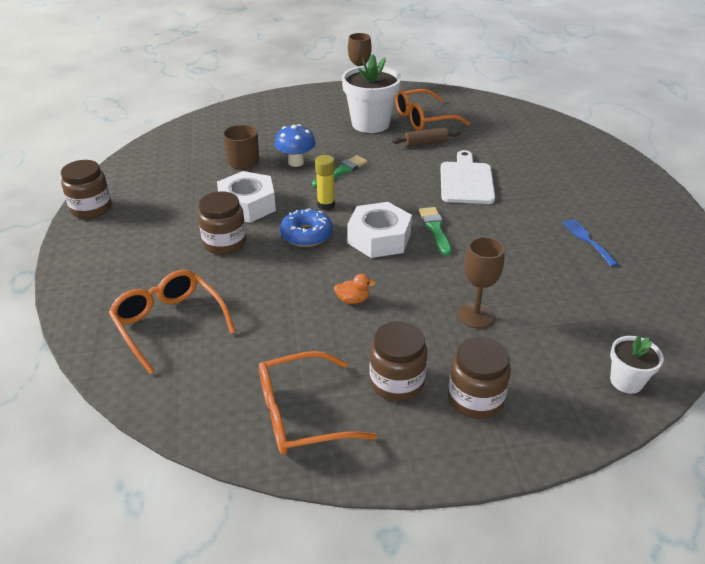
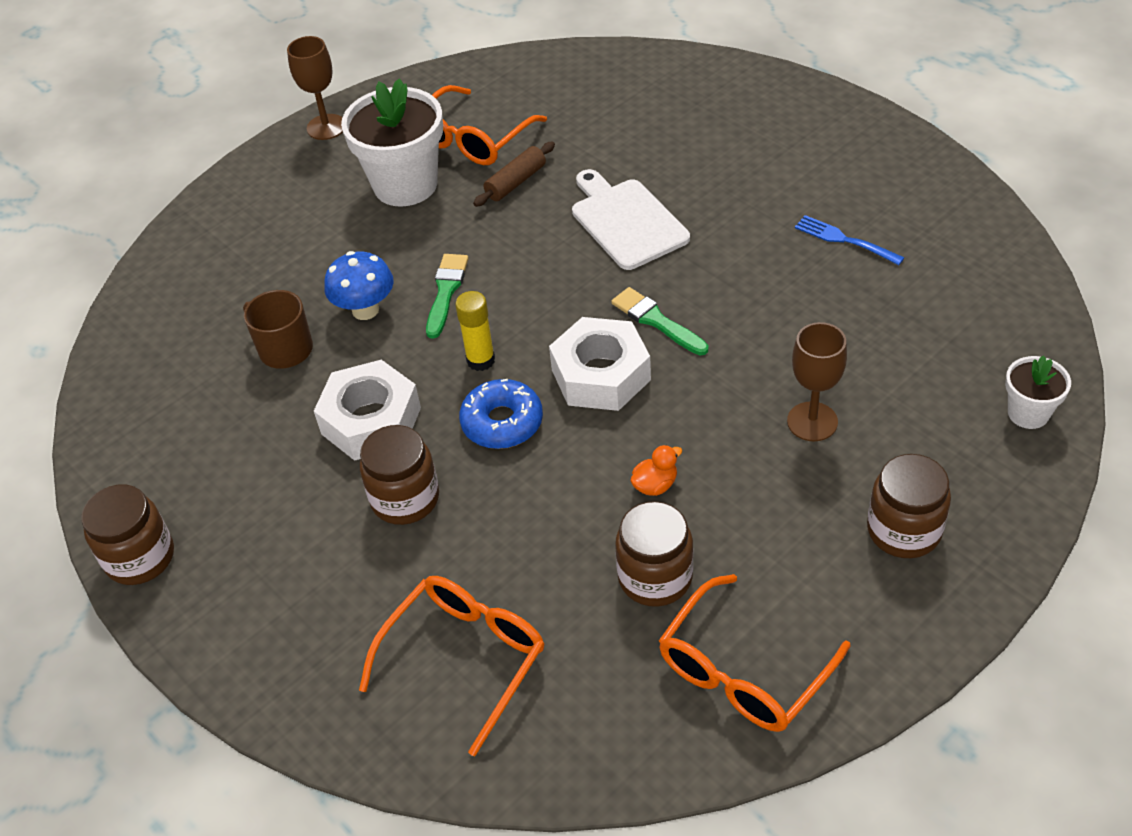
camera: 30 degrees left, 10 degrees up
orange glasses [109,270,236,374] -> orange glasses turned 105 degrees clockwise [359,576,545,756]
brown jar [370,321,427,401] -> brown jar moved to [615,501,693,607]

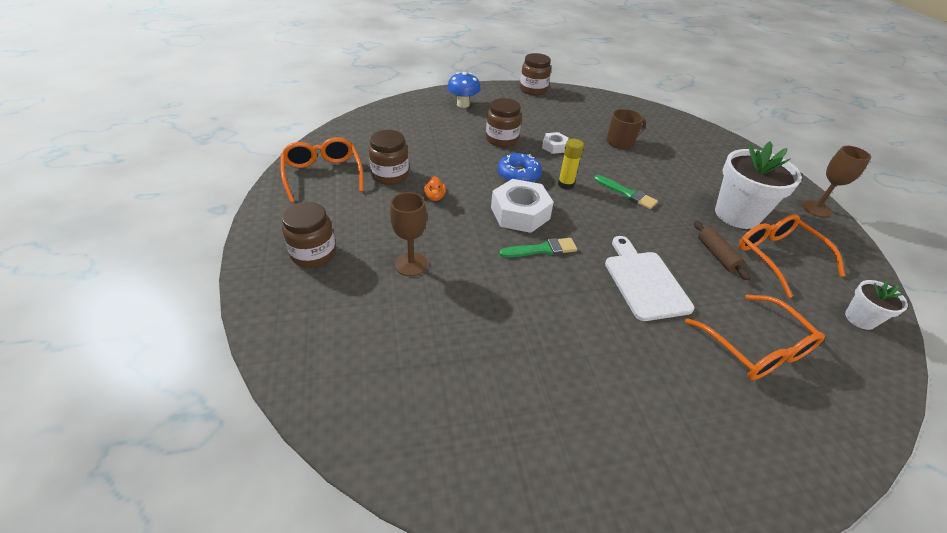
camera: 115 degrees right, 5 degrees down
white nut [314,360,421,461] -> white nut [542,132,569,154], size x0.53
blue mushroom [324,251,394,320] -> blue mushroom moved to [447,72,481,108]
orange glasses [359,576,545,756] -> orange glasses moved to [685,295,825,380]
white cutting board [572,169,690,270] -> white cutting board turned 105 degrees counterclockwise [605,236,694,321]
blue fork [795,215,904,265] -> none
white flower pot [1005,355,1071,429] -> white flower pot moved to [845,280,908,330]

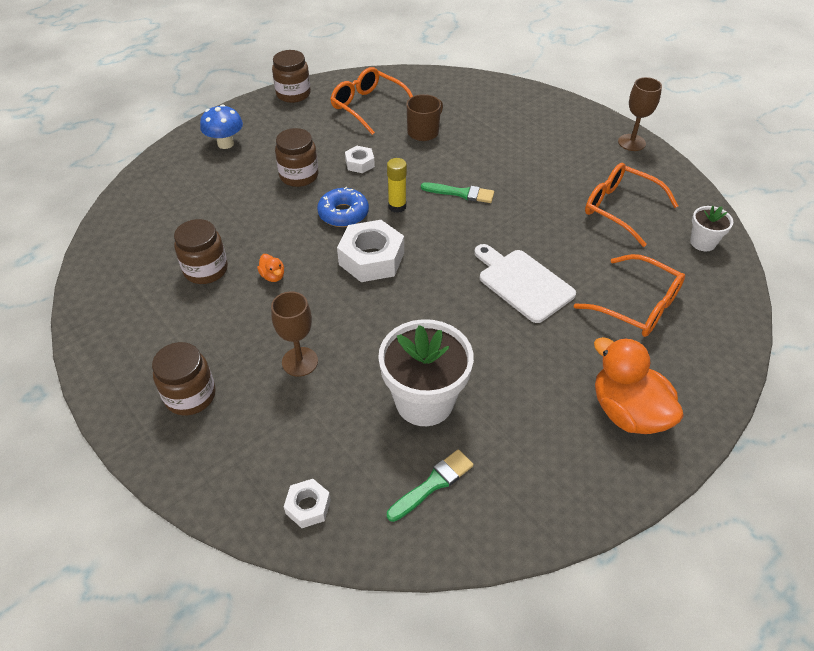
camera: 25 degrees left, 5 degrees up
orange glasses [280,137,364,203] -> orange glasses moved to [330,67,413,135]
green brush [499,238,577,258] -> green brush moved to [387,449,474,522]
brown rolling pin [694,221,750,280] -> none
white flower pot [715,141,802,229] -> white flower pot moved to [378,319,474,426]
none -> white nut [284,479,331,528]
none -> orange duck [594,337,684,434]

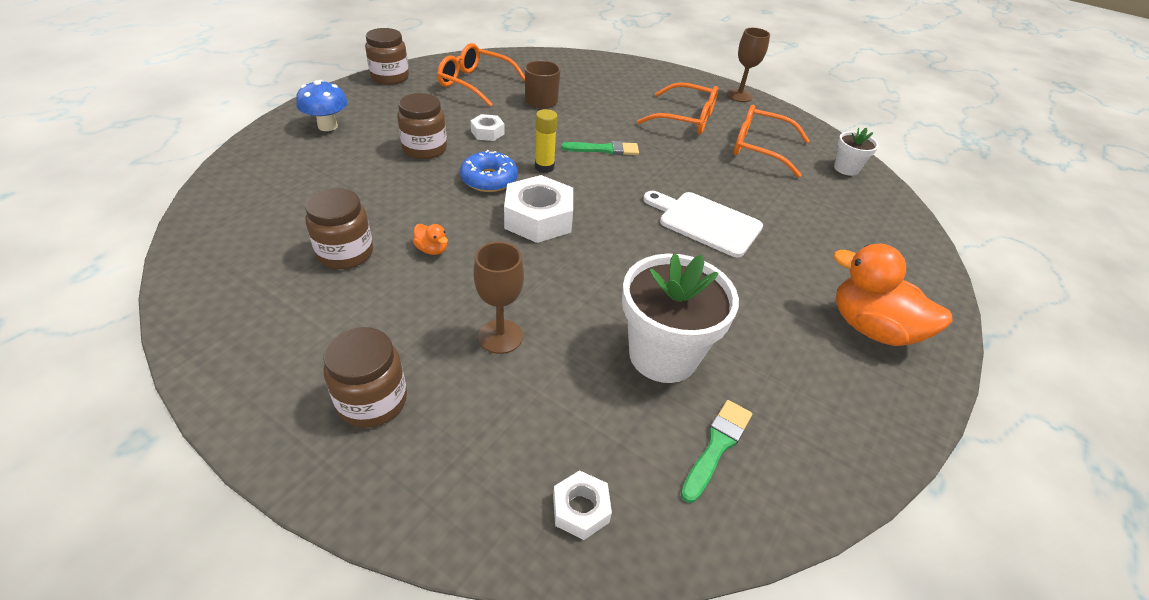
camera: 20 degrees left, 5 degrees down
orange glasses [574,254,685,337] -> orange glasses moved to [637,82,718,134]

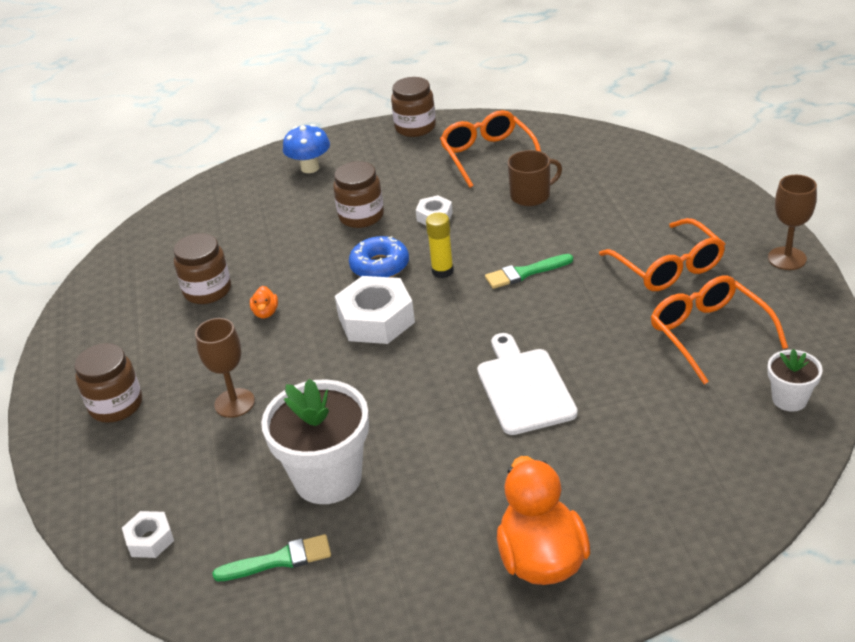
camera: 50 degrees right, 5 degrees down
green brush [561,141,639,155] -> green brush turned 120 degrees clockwise [485,254,573,289]

